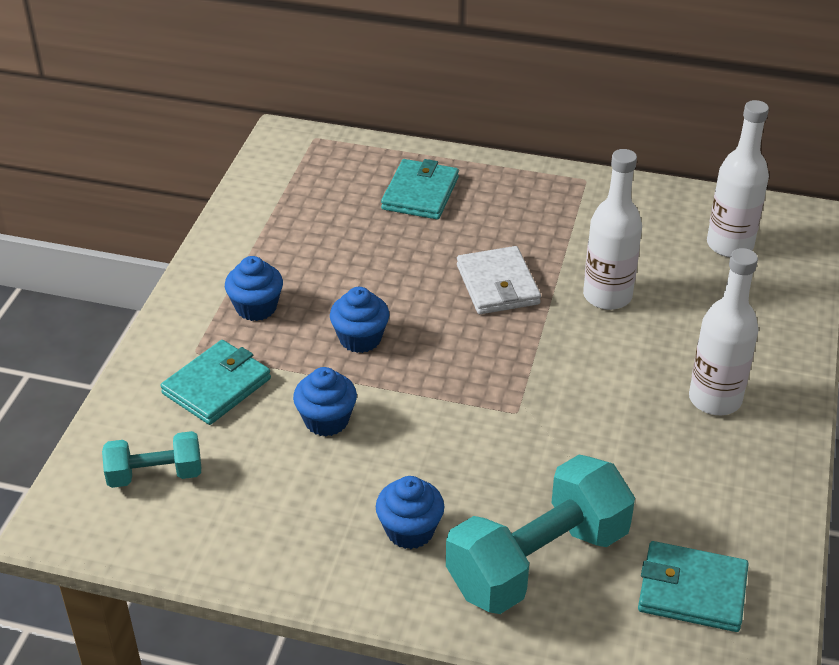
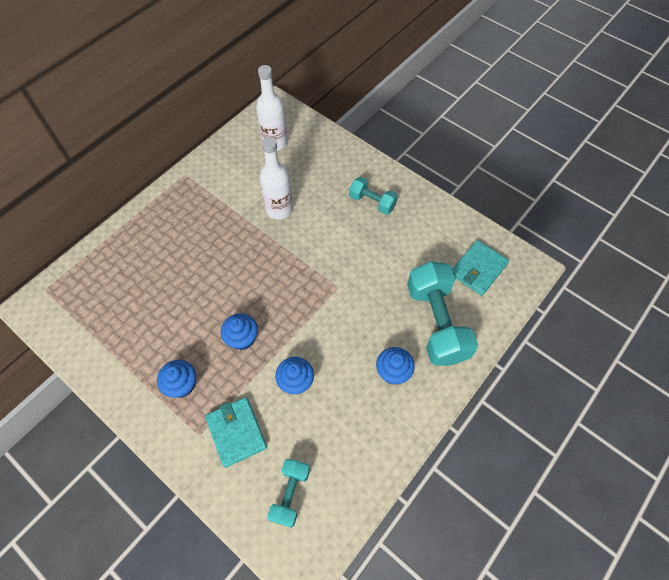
camera: 65 degrees left, 20 degrees up
turquoise wallet [381,159,459,219] -> none
white wallet [457,246,541,314] -> none
white bottle [689,248,759,415] -> turquoise dumbbell [349,177,398,215]

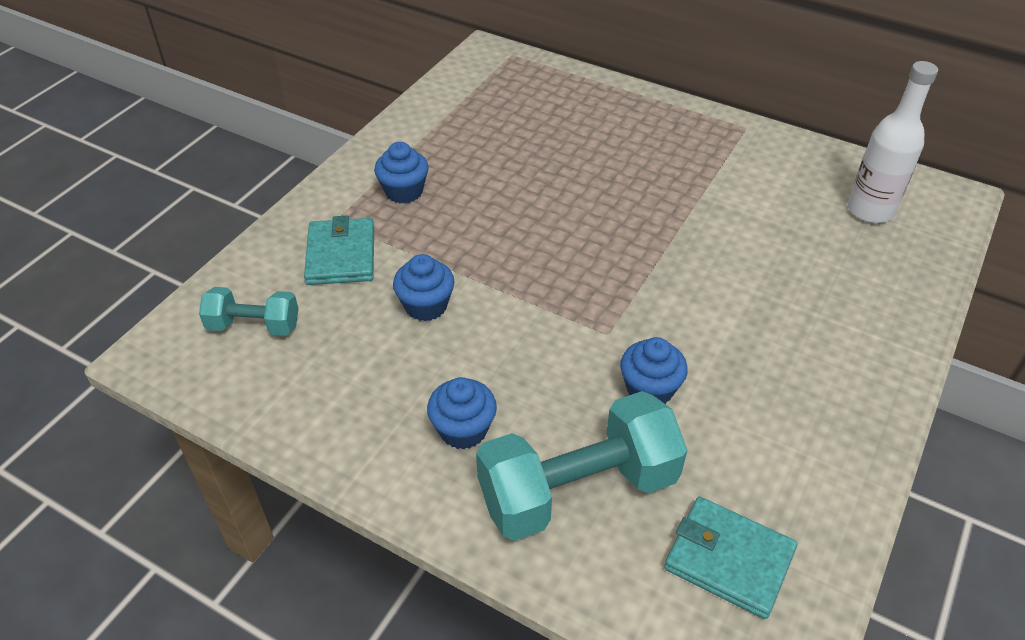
camera: 80 degrees right, 15 degrees down
turquoise wallet [205,397,267,468] -> turquoise wallet turned 60 degrees counterclockwise [304,216,374,285]
blue cupcake [221,313,258,350] -> blue cupcake moved to [620,337,688,404]
white bottle [259,137,293,220] -> none
turquoise dumbbell [349,177,398,215] -> none

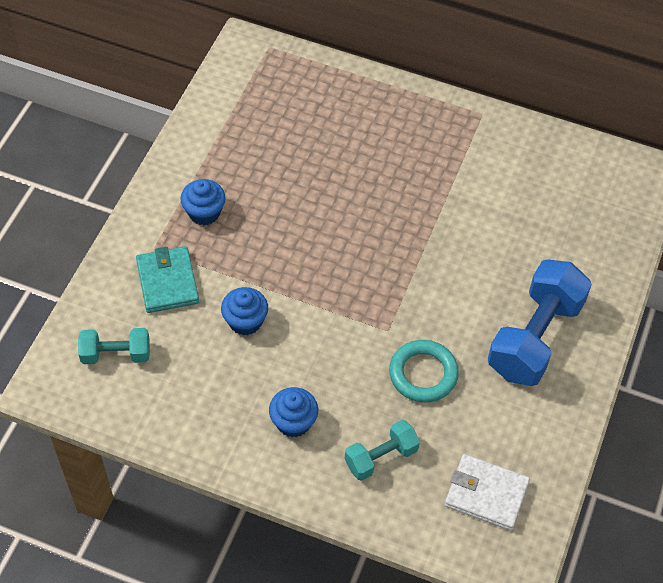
camera: 10 degrees left, 10 degrees up
turquoise dumbbell [476,391,687,541] -> turquoise dumbbell [345,420,420,481], size x0.54
blue cupcake [620,337,688,404] -> turquoise ring [389,340,459,403]
turquoise wallet [664,497,797,619] -> white wallet [445,454,530,531]
white bottle [848,61,938,223] -> none
none -> blue dumbbell [488,260,592,386]

